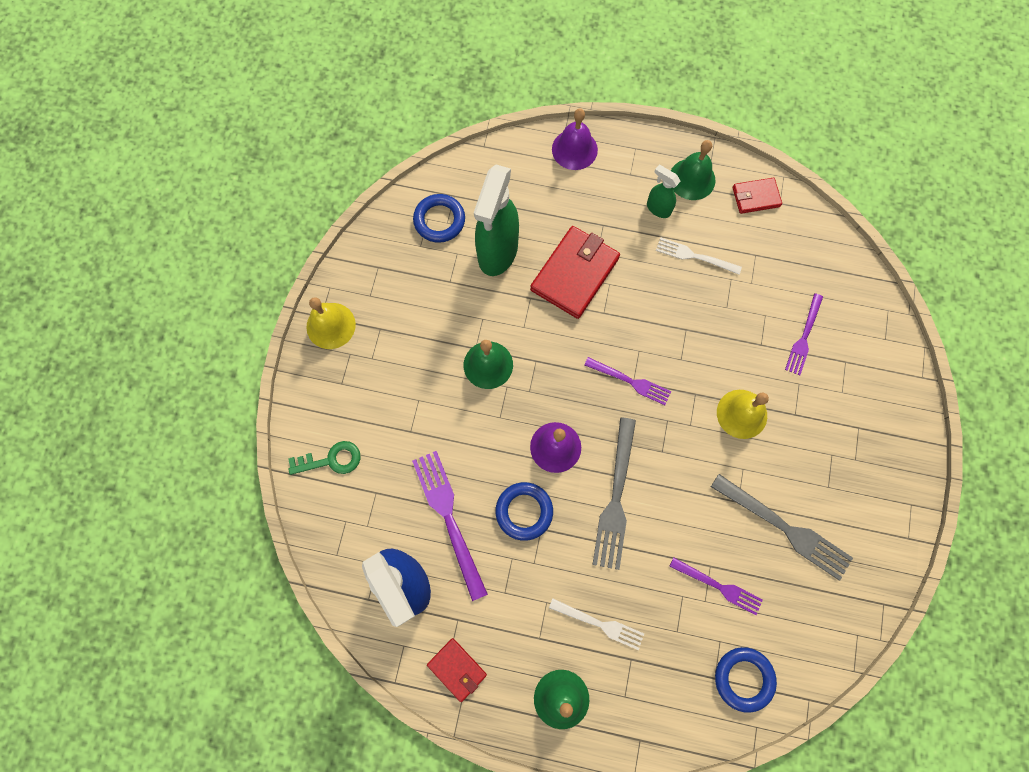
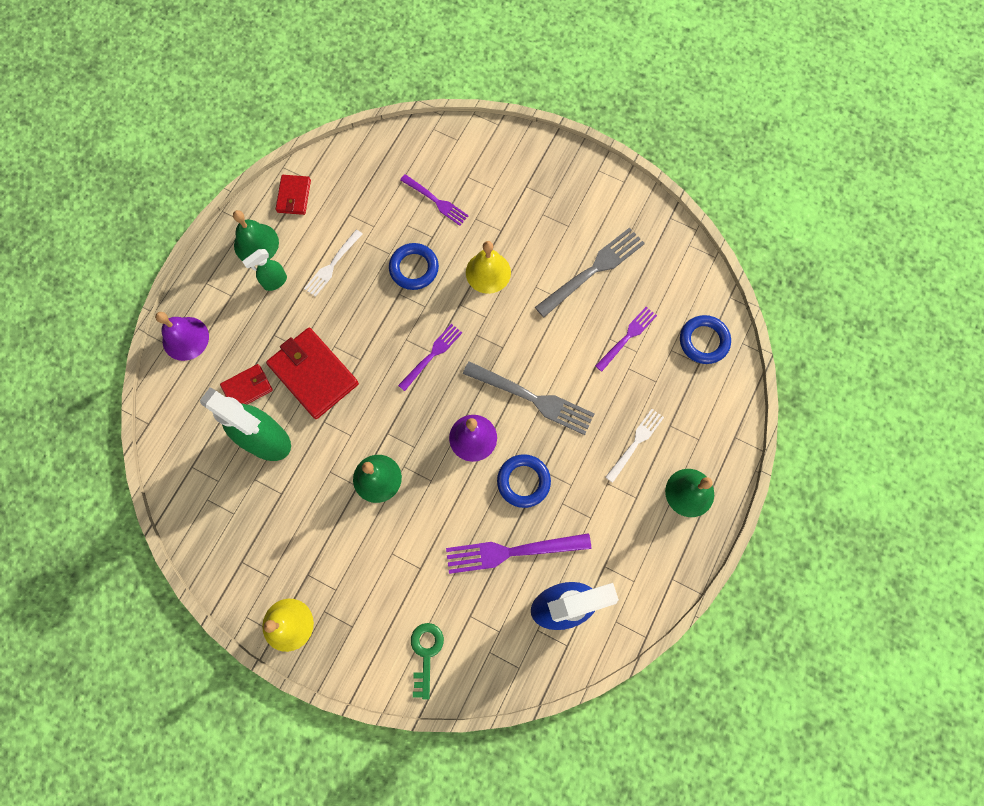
camera: 75 degrees left, 0 degrees up
blue ring [413,194,465,243] -> blue ring moved to [389,243,439,290]
red wallet [427,638,487,702] -> red wallet moved to [220,364,273,404]

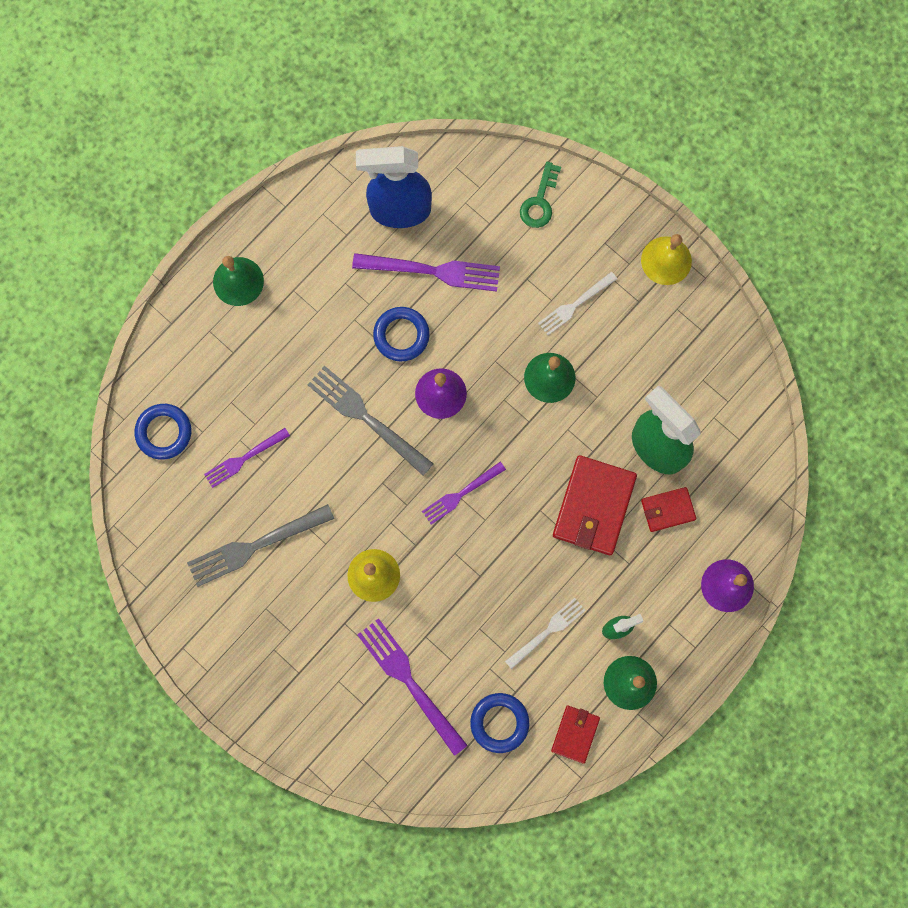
camera: 165 degrees left, 5 degrees up
red wallet [266,328,359,419] -> red wallet turned 45 degrees clockwise [553,455,637,555]
blue ring [389,243,439,290] -> blue ring moved to [470,693,529,753]
purple fork [400,174,469,226] -> purple fork [357,618,468,756], size x1.61
white fork [605,409,664,483] -> white fork moved to [538,272,617,335]

